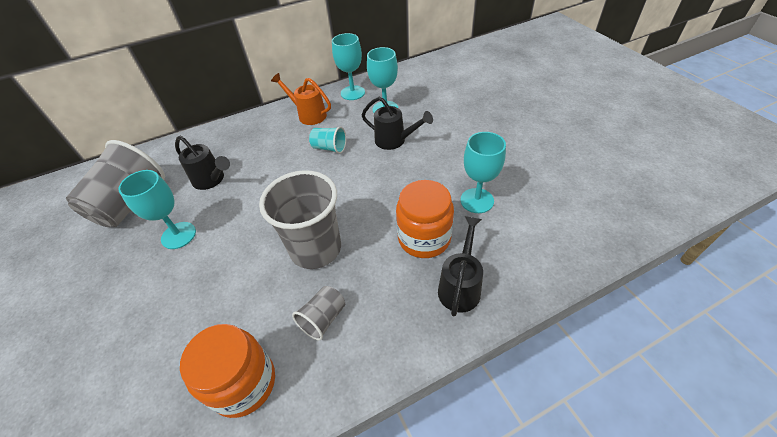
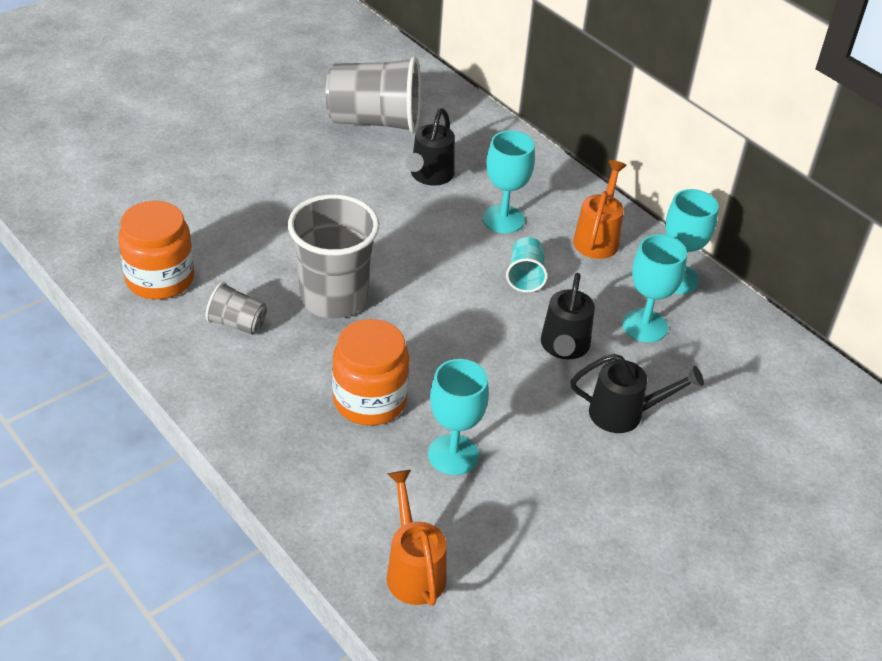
camera: 70 degrees right, 5 degrees down
turquoise goblet [118,170,196,249] -> turquoise goblet moved to [483,130,535,233]
black watering can [438,216,483,316] -> black watering can moved to [570,354,704,433]
none -> orange watering can [387,470,446,606]

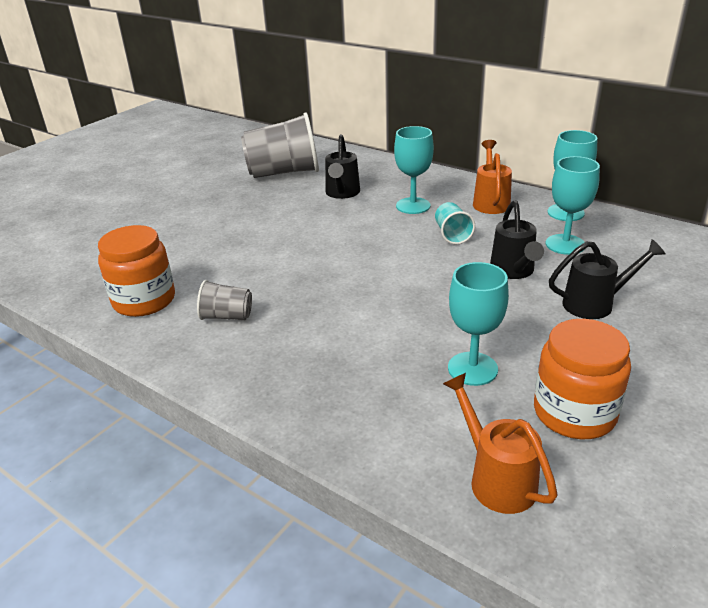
camera: 10 degrees left, 10 degrees down
grey cup [288,194,379,319] -> none
orange jar [332,319,409,426] -> orange jar moved to [534,319,631,439]

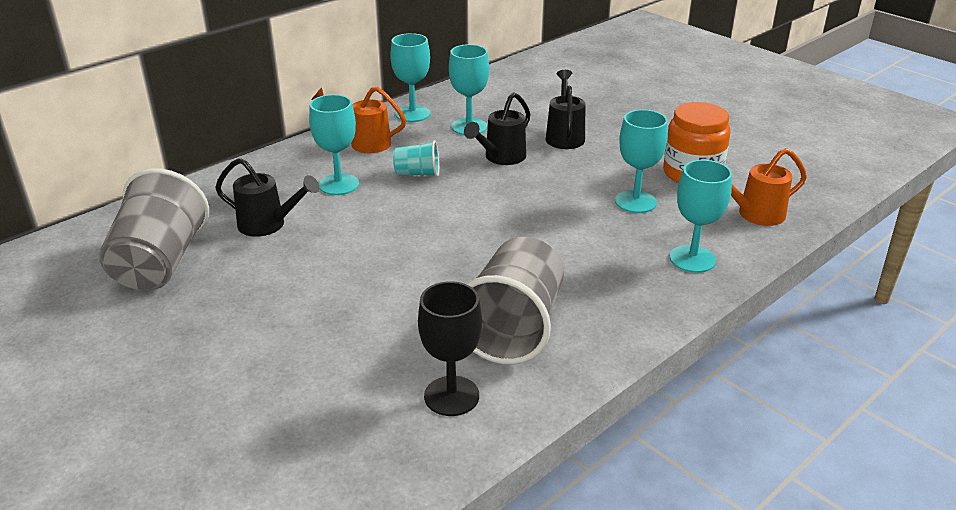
camera: 80 degrees left, 0 degrees up
orange jar [98,225,175,317] -> black goblet [418,281,482,416]
grey cup [197,280,252,320] -> grey cup [466,237,564,365], size x2.06
black watering can [490,200,544,279] -> black watering can turned 120 degrees clockwise [464,92,531,165]
none -> turquoise goblet [670,160,732,273]

